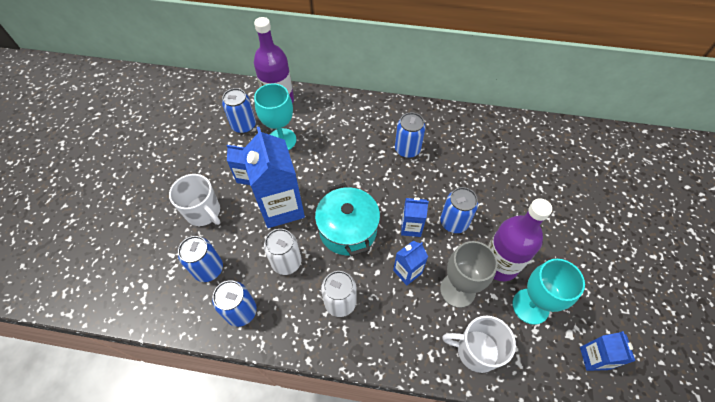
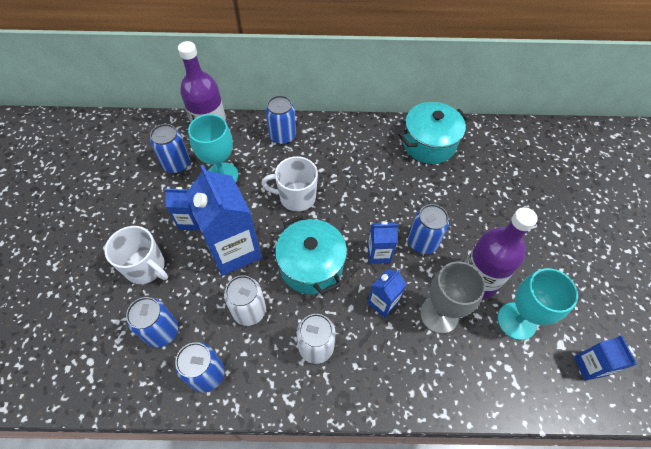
camera: 10 degrees left, 0 degrees up
blue can [395,112,426,158] -> blue can moved to [265,95,296,145]
white mug [442,316,516,373] -> white mug moved to [261,156,318,212]
none -> turquoise pot [398,102,470,164]

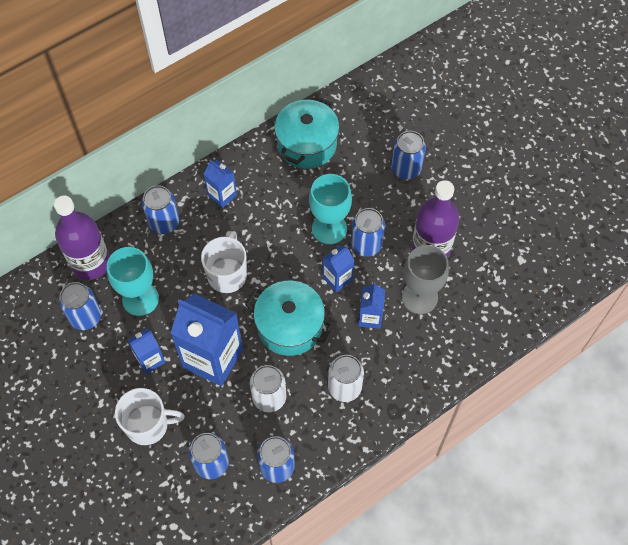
camera: 35 degrees left, 5 degrees up
white mug [261,156,318,212] -> white mug turned 135 degrees clockwise [201,231,247,293]
turquoise goblet [498,268,578,340] -> turquoise goblet moved to [309,174,352,245]
blue carton [574,335,637,381] -> blue carton moved to [204,160,237,208]
none -> blue can [391,131,426,179]

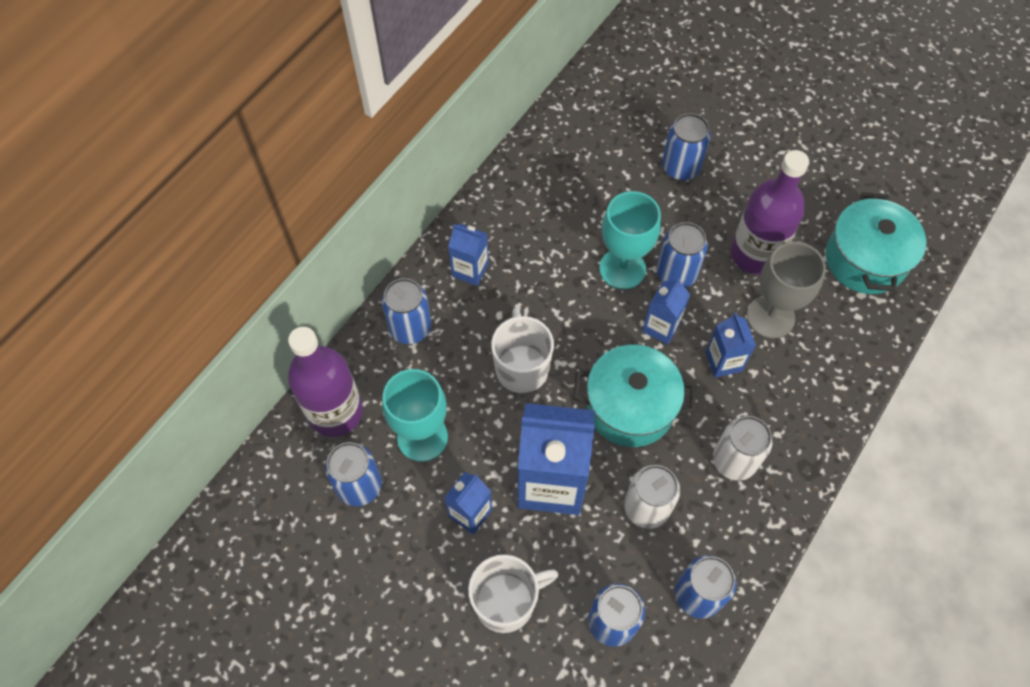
camera: 20 degrees left, 0 degrees up
turquoise pot [274,96,339,169] -> turquoise pot moved to [826,193,926,294]

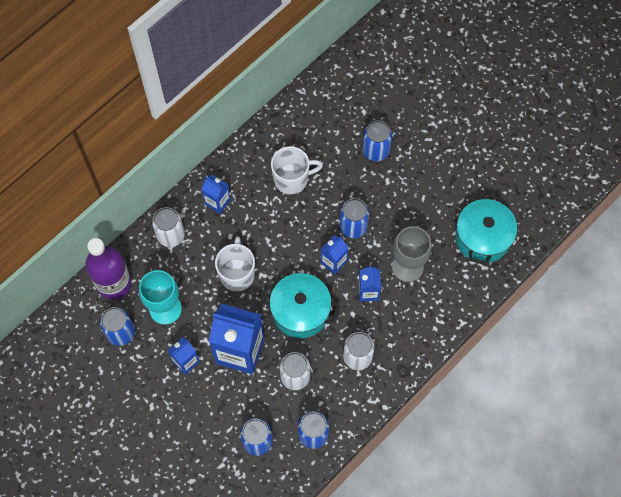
camera: 10 degrees right, 5 degrees up
blue can [382,278,431,344] -> white can [152,207,185,247]
white mug [468,555,559,633] -> white mug moved to [271,146,323,194]
turquoise goblet [599,191,661,289] -> none
purple bottle [731,150,809,275] -> none

